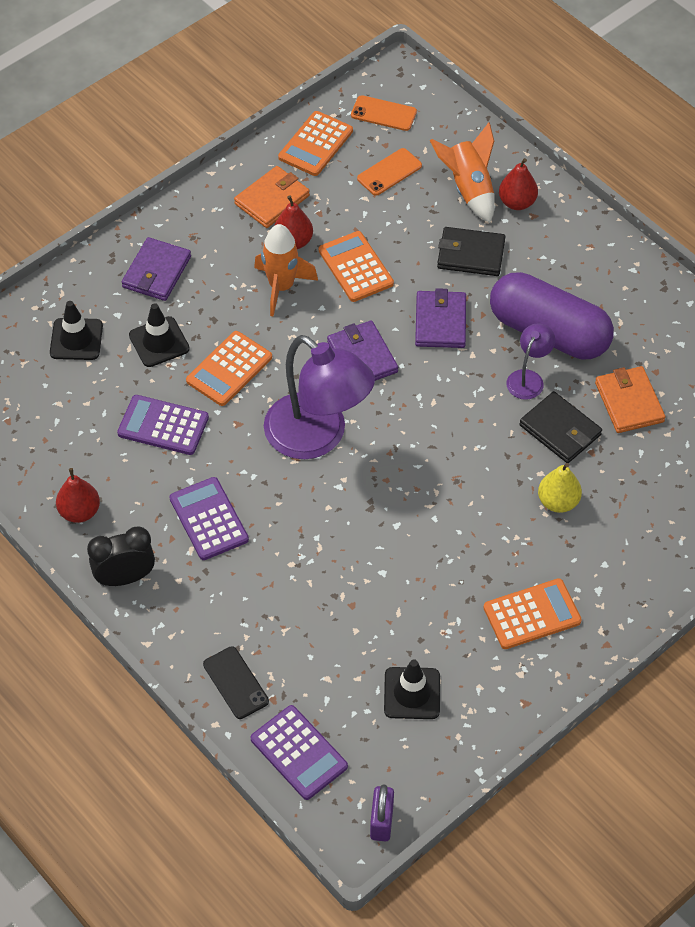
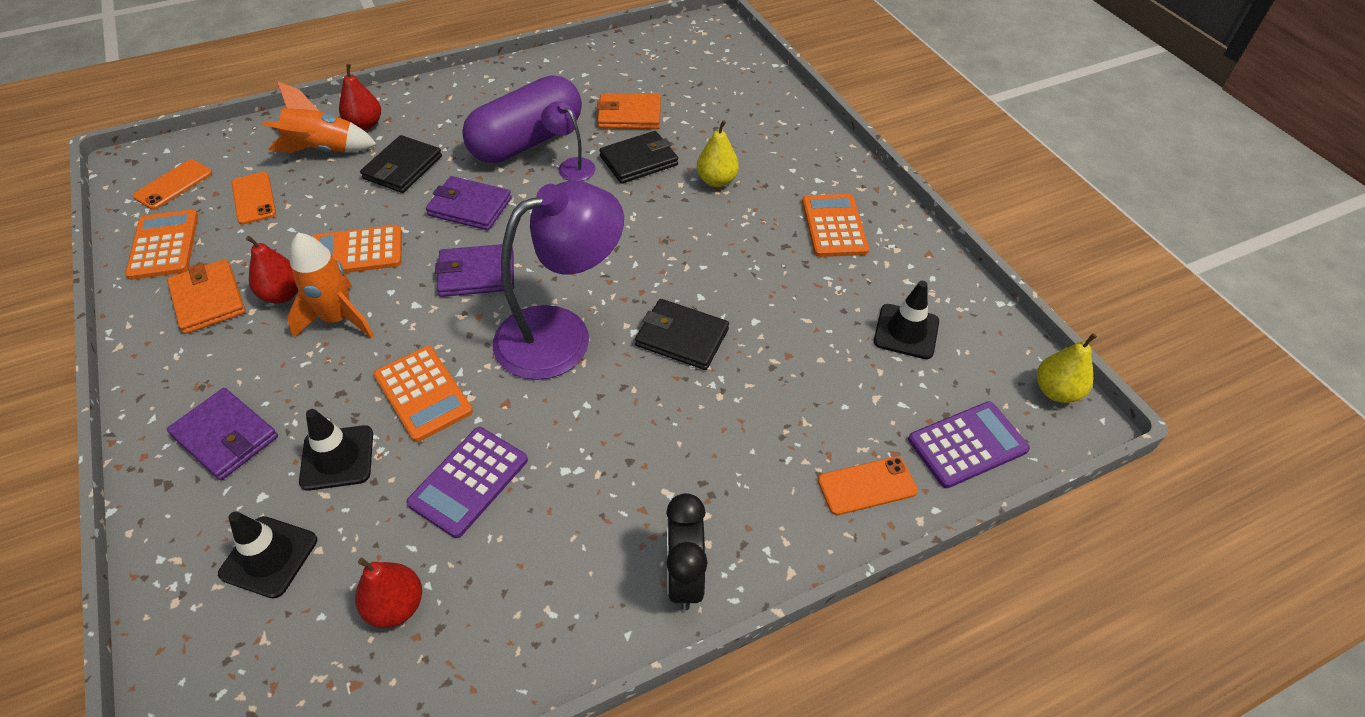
camera: 75 degrees left, 5 degrees down
red pear [56,468,100,523] -> red pear moved to [355,558,422,628]
purple calculator [169,477,249,560] -> none
black phone [203,647,269,719] -> orange phone [818,456,918,515]
orange calculator [278,111,353,176] -> orange calculator turned 150 degrees counterclockwise [125,210,198,280]
purple padlock [370,784,394,842] -> yellow pear [1037,333,1097,403]
none -> black wallet [635,299,729,370]

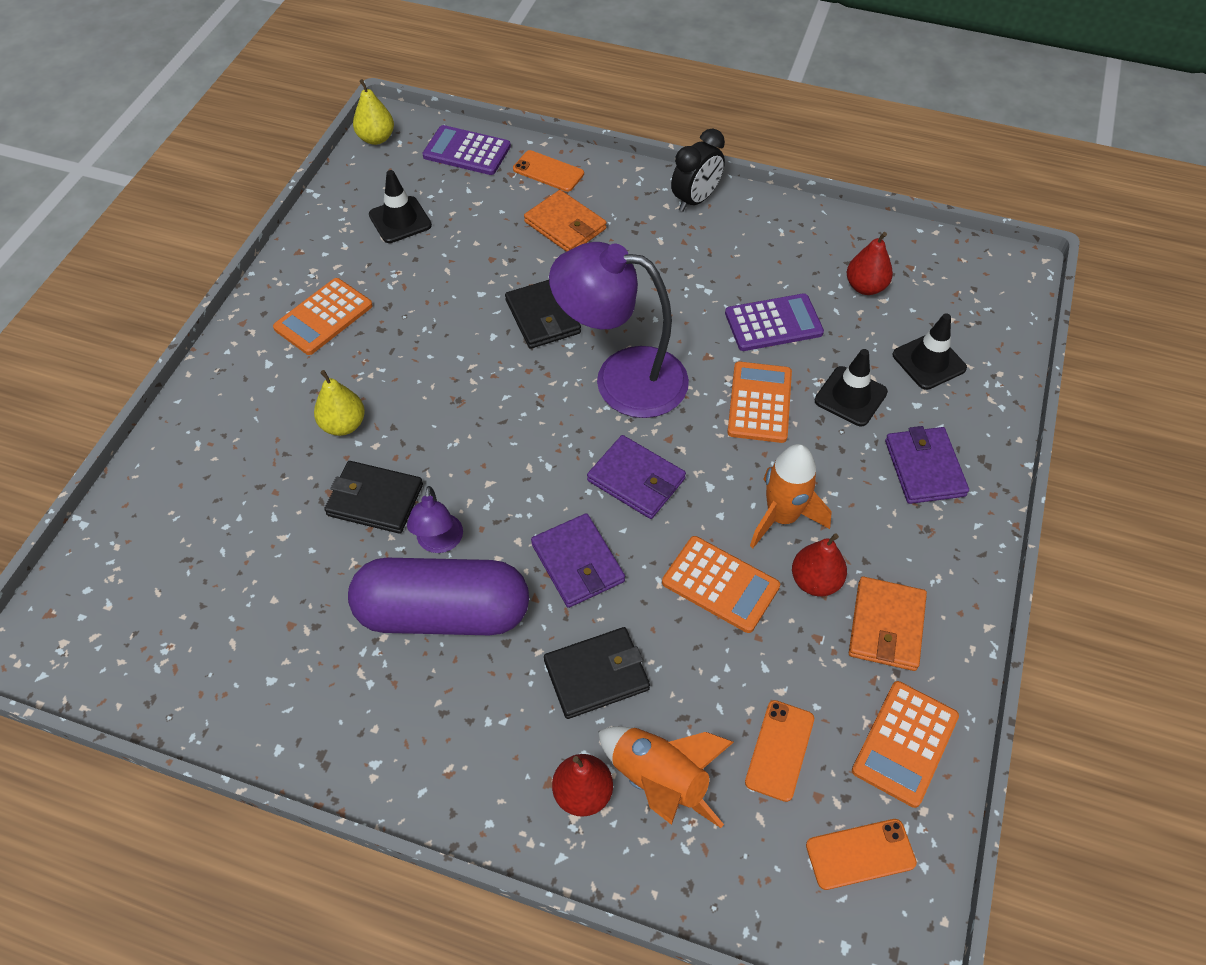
camera: 135 degrees left, 5 degrees up
orange wallet [597,93,661,129] -> orange wallet moved to [524,190,607,252]

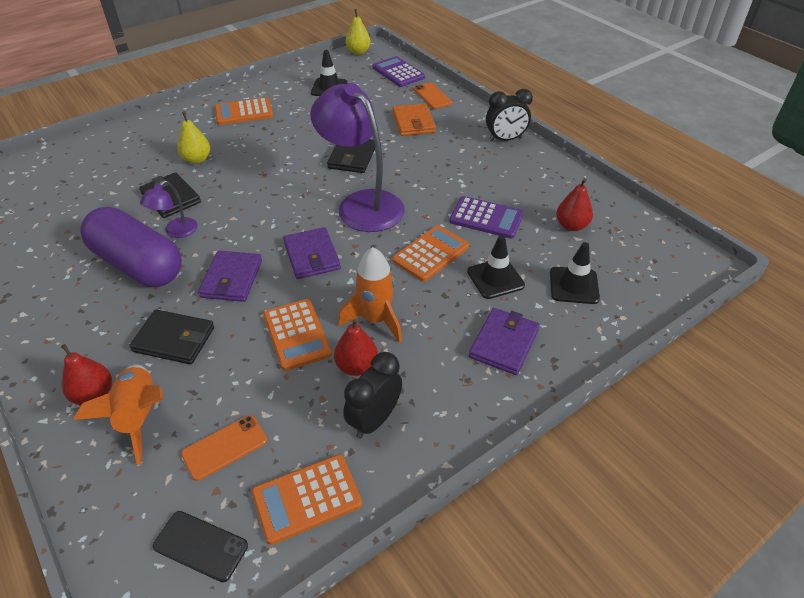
camera: 35 degrees right, 10 degrees down
orange phone [806,819,917,890] -> black phone [153,511,248,582]
orange wallet [849,577,927,671] -> black clock [343,352,402,439]

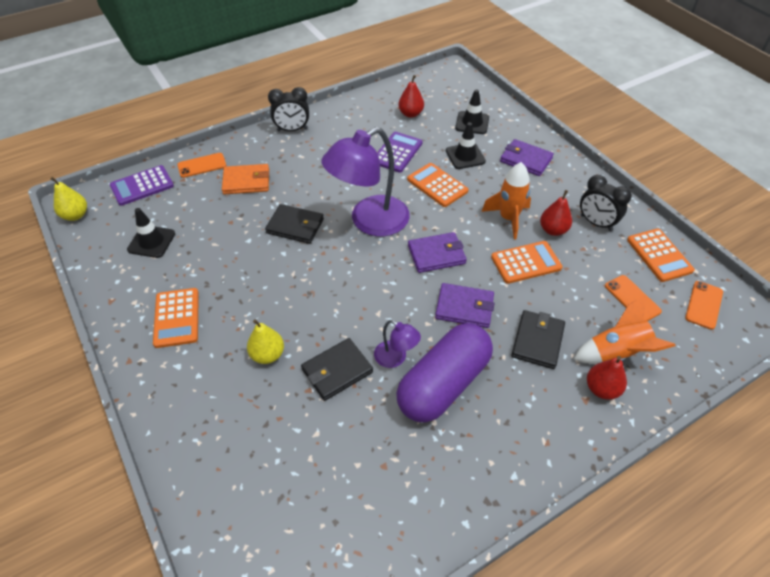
camera: 85 degrees left, 5 degrees up
black phone [153,511,248,582] -> orange phone [685,281,723,330]
black clock [486,89,533,142] -> black clock turned 90 degrees clockwise [268,87,309,131]

